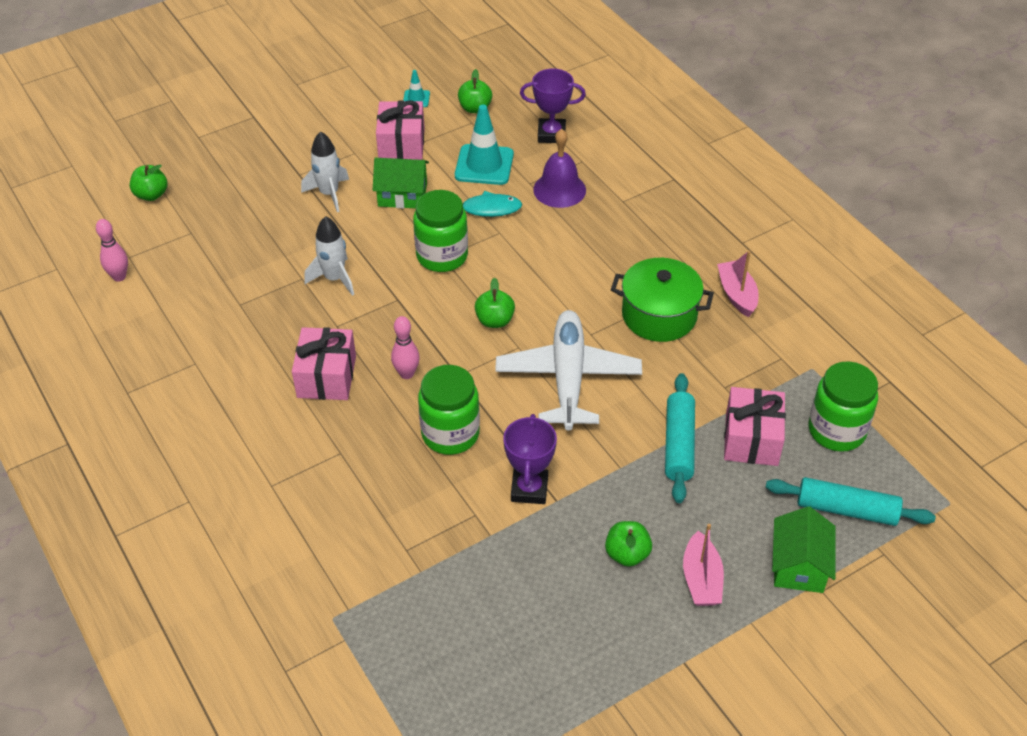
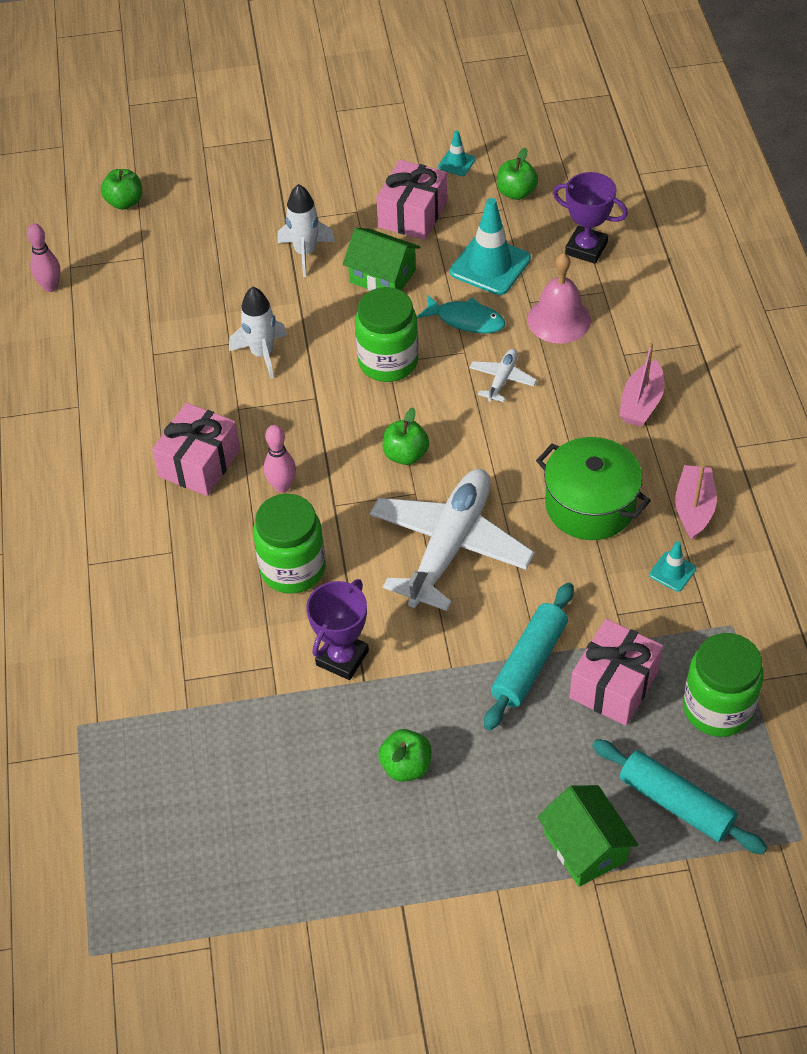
camera: 25 degrees right, 5 degrees up
purple bell [533,129,586,208] -> pink bell [527,253,591,343]
pink boat [683,524,724,606] -> pink boat moved to [619,342,664,427]
green house [772,506,836,593] -> green house turned 60 degrees counterclockwise [537,785,639,887]
none -> white plane [470,349,537,402]
none -> turquoise traffic cone [649,541,696,592]

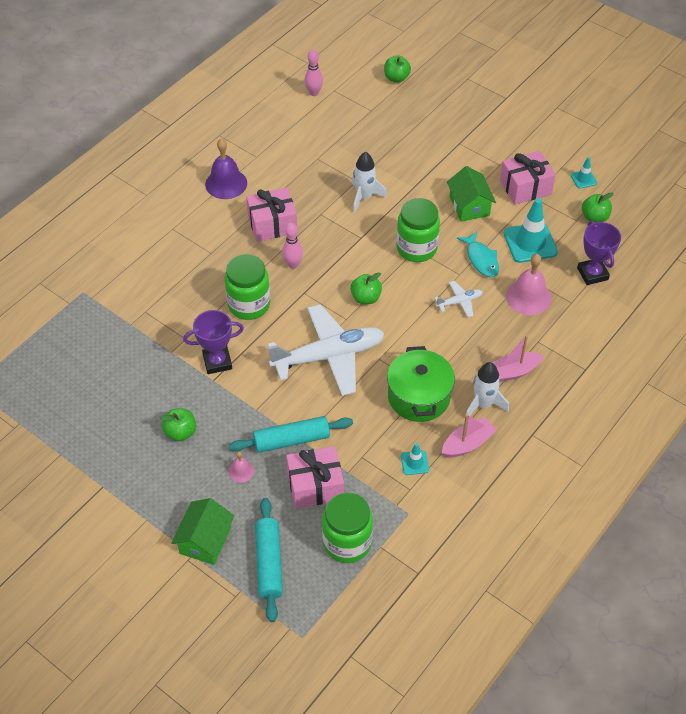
camera: 45 degrees right, 0 degrees up
white rocket [277,184,335,277] -> white rocket moved to [466,362,509,416]
none -> purple bell [205,139,247,199]
none -> pink bell [229,451,254,482]

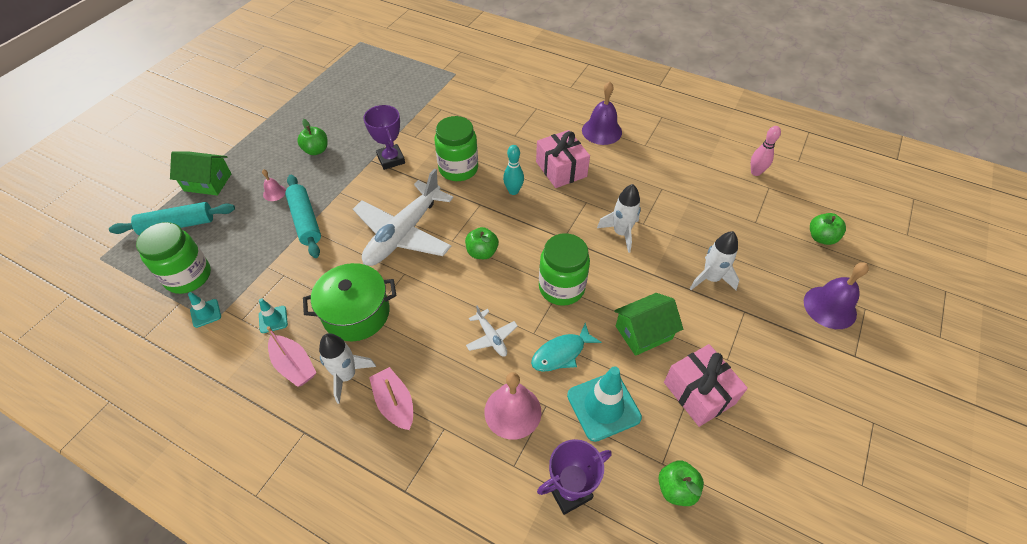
camera: 80 degrees right, 0 degrees up
white plane [268,304,385,396] -> white plane turned 60 degrees clockwise [353,169,453,266]
pink bowling pin [282,222,303,269] -> turquoise bowling pin [503,145,524,195]
pink gift [286,446,344,509] -> none
turquoise traffic cone [570,157,597,189] -> turquoise traffic cone moved to [188,292,221,328]
none -> white rocket [690,231,739,290]
none -> purple bell [804,262,869,329]

